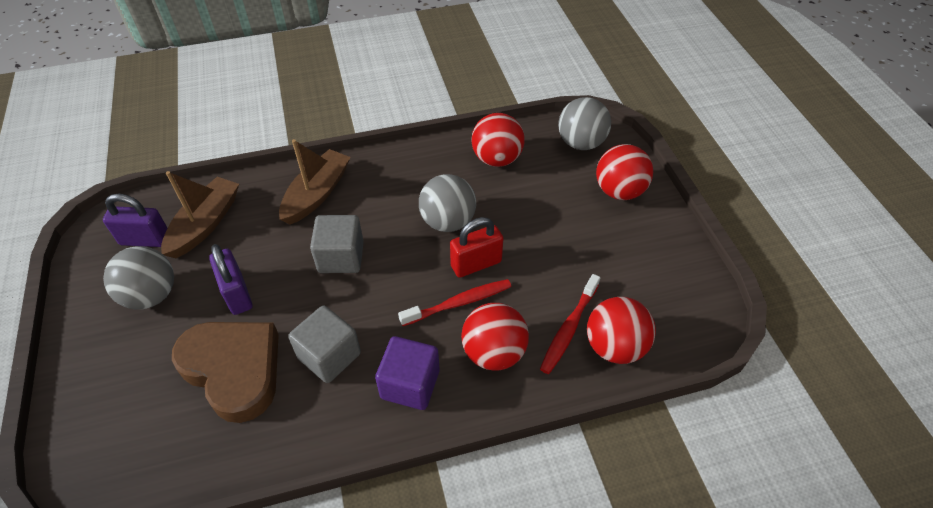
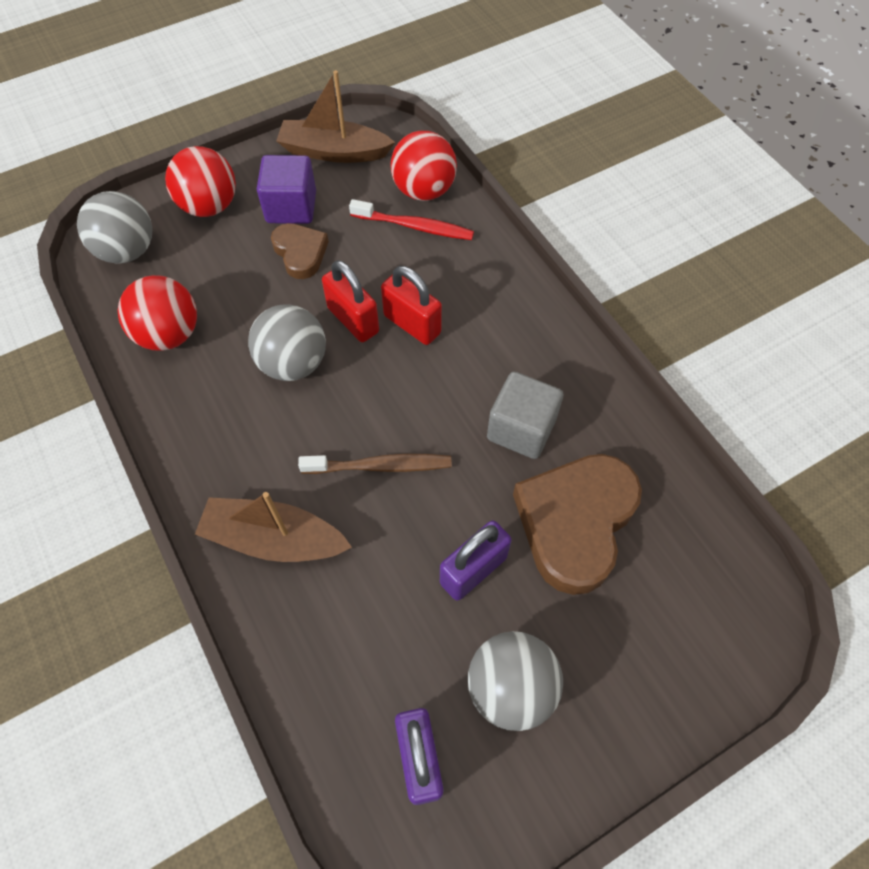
camera: 105 degrees left, 10 degrees up
brown boat [161,171,239,258] -> brown boat moved to [276,70,395,163]
grey cube [310,215,364,273] -> brown toothbrush [298,454,452,474]
purple cube [375,336,440,410] -> purple cube moved to [257,155,316,224]
red toothbrush [398,279,511,326] -> red padlock [381,266,442,345]
red ball [461,303,529,371] -> none
none -> brown heart [271,223,329,279]

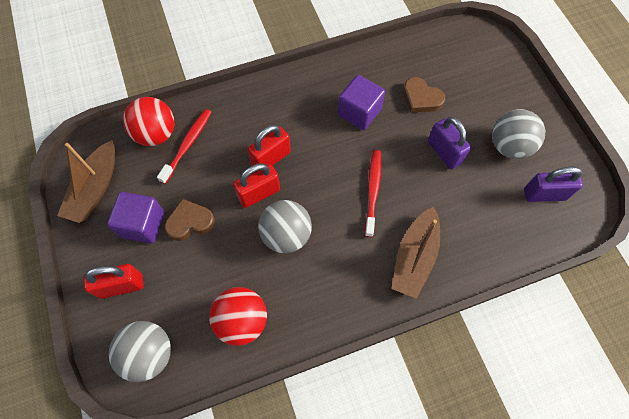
camera: 80 degrees left, 5 degrees up
red ball [165,146,236,217] -> red padlock [83,264,144,299]
brown toothbrush [298,454,452,474] -> red toothbrush [365,150,381,237]
grey cube [487,372,564,459] -> purple cube [338,75,385,130]
brown heart [513,454,642,595] -> brown heart [403,77,445,113], size x0.54

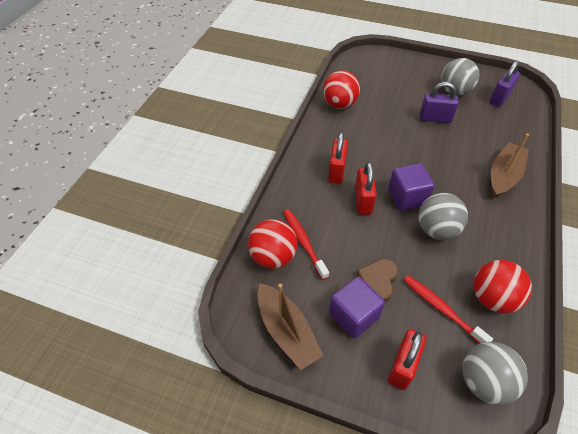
camera: 50 degrees left, 15 degrees down
red padlock [233,163,280,208] -> red padlock moved to [328,132,348,184]
purple cube [338,75,385,130] -> purple cube moved to [388,163,435,211]
red toothbrush [365,150,381,237] -> red toothbrush moved to [404,275,493,344]
brown boat [391,207,440,299] -> brown boat turned 120 degrees counterclockwise [491,134,529,198]
brown heart [403,77,445,113] -> none
none -> red ball [323,70,360,109]

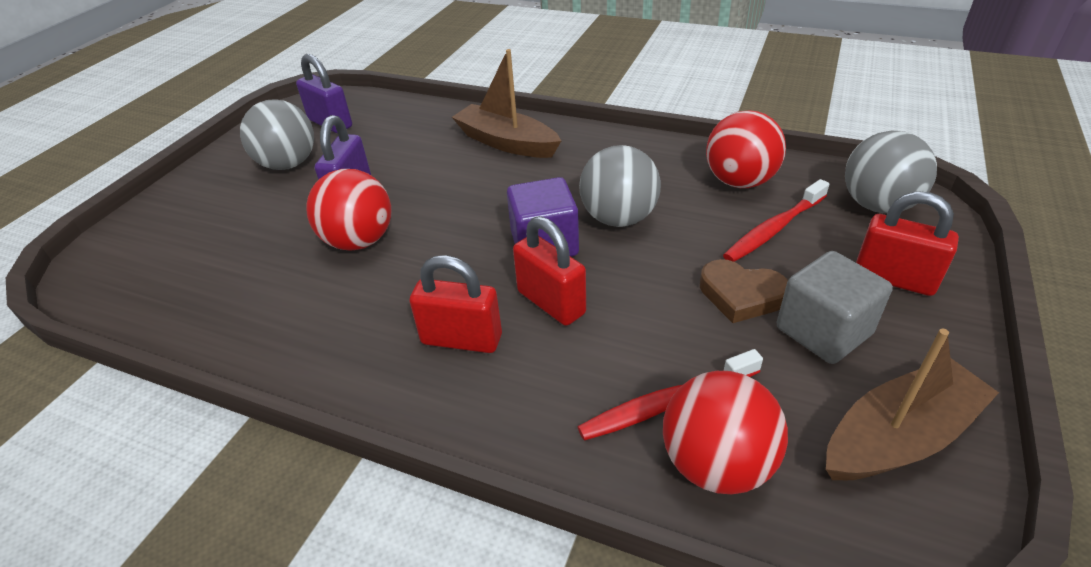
camera: 85 degrees left, 10 degrees down
red ball [323,70,360,109] -> red ball moved to [306,169,391,251]
purple cube [329,276,385,339] -> grey cube [777,251,893,364]
red padlock [355,162,377,215] -> red padlock turned 45 degrees clockwise [513,216,586,326]

